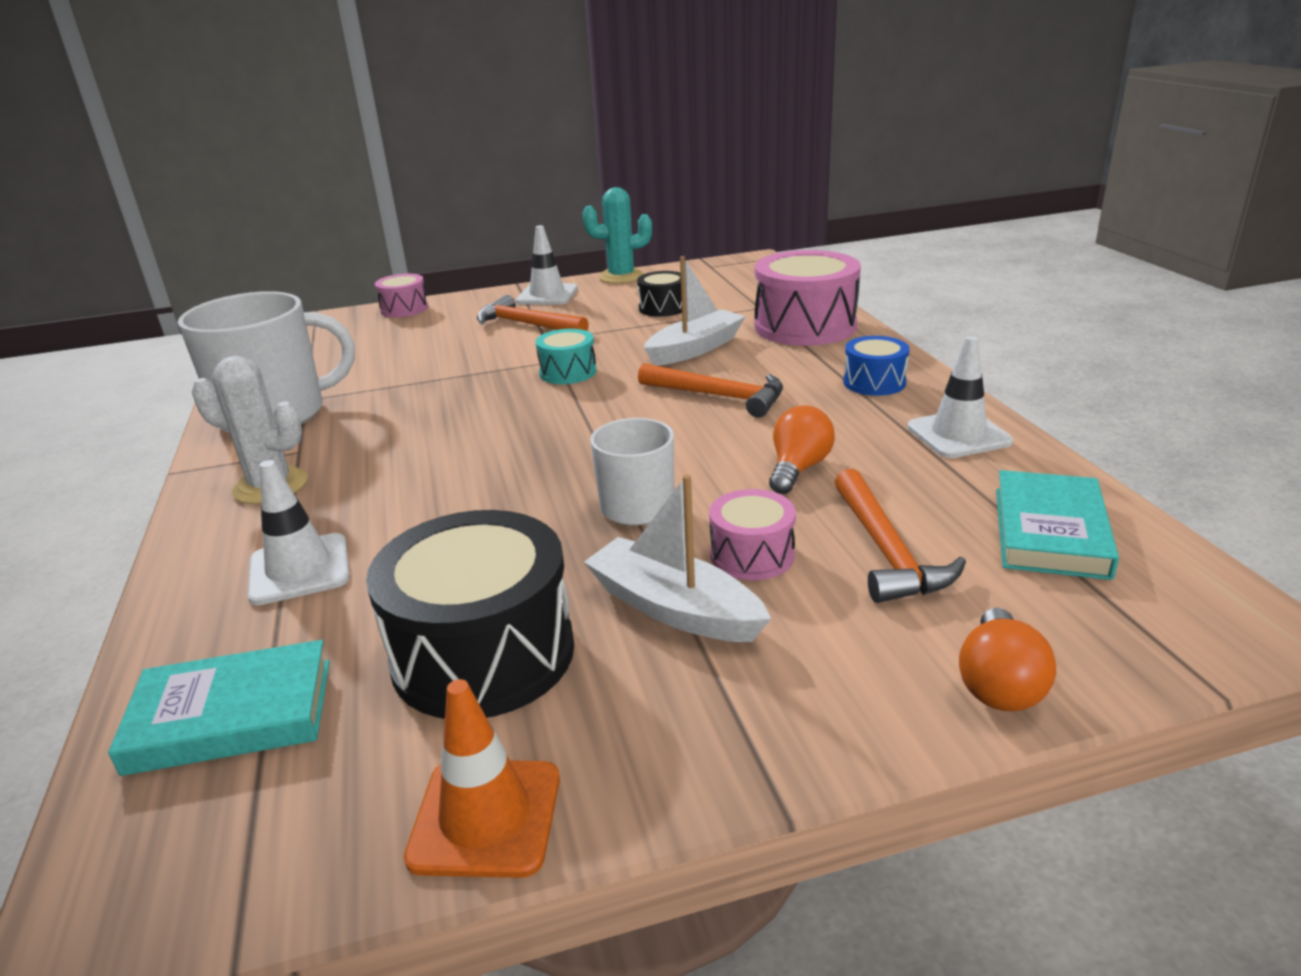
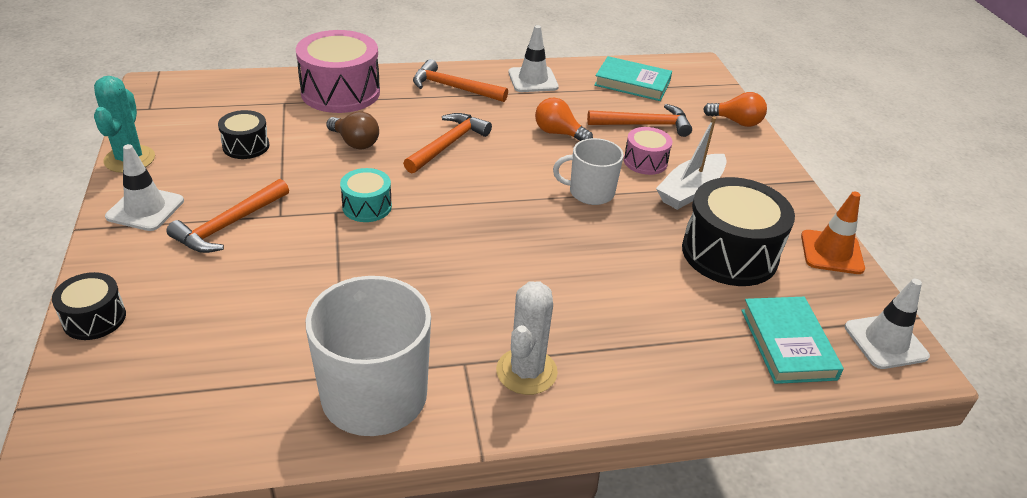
camera: 90 degrees left, 10 degrees up
white traffic cone [247,460,350,605] -> white traffic cone moved to [845,279,930,369]
pink drum [375,274,428,317] -> black drum [52,272,126,340]
white boat [644,256,746,366] -> brown light bulb [326,111,379,150]
blue drum [843,336,910,396] -> orange hammer [413,59,508,102]

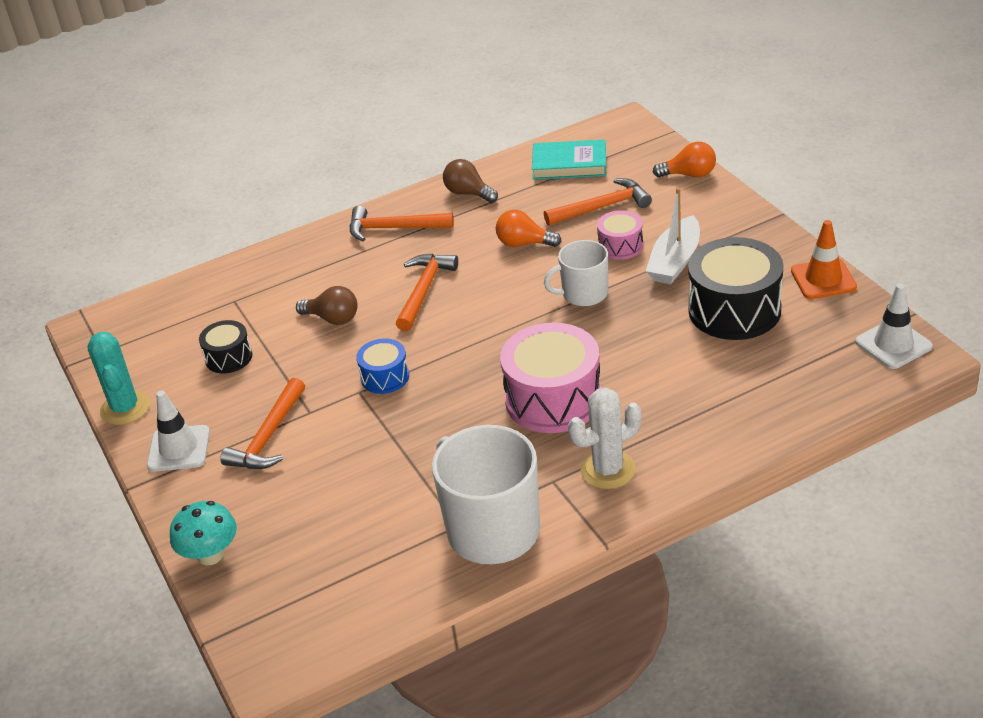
camera: 10 degrees left, 0 degrees up
black drum [52,272,126,340] -> turquoise mushroom [170,501,237,565]
pink drum [296,30,380,113] -> pink drum moved to [500,322,601,433]
turquoise drum [340,168,392,222] -> blue drum [356,338,409,394]
white cactus [496,281,558,395] -> white cactus turned 60 degrees clockwise [568,388,642,489]
white traffic cone [508,25,559,92] -> brown light bulb [443,159,498,203]
turquoise book [741,297,844,384] -> none

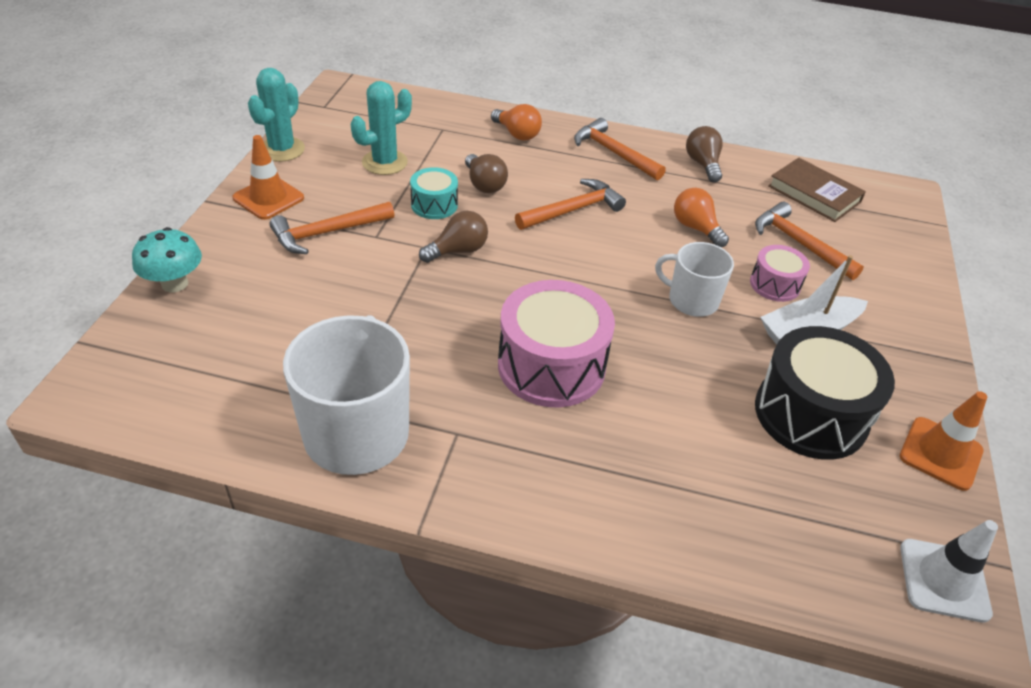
camera: 35 degrees right, 5 degrees up
white traffic cone [147,391,210,472] -> orange traffic cone [232,135,304,220]
black drum [199,320,252,373] -> turquoise cactus [351,81,412,175]
blue drum [356,338,409,394] -> brown light bulb [419,211,488,263]
turquoise book [532,139,606,180] -> brown book [768,158,866,222]
orange hammer [544,178,652,225] -> orange hammer turned 150 degrees counterclockwise [755,202,864,280]
white cactus [568,388,642,489] -> none
orange light bulb [653,142,716,178] -> orange light bulb moved to [491,104,542,141]
none -> turquoise drum [410,167,458,219]

